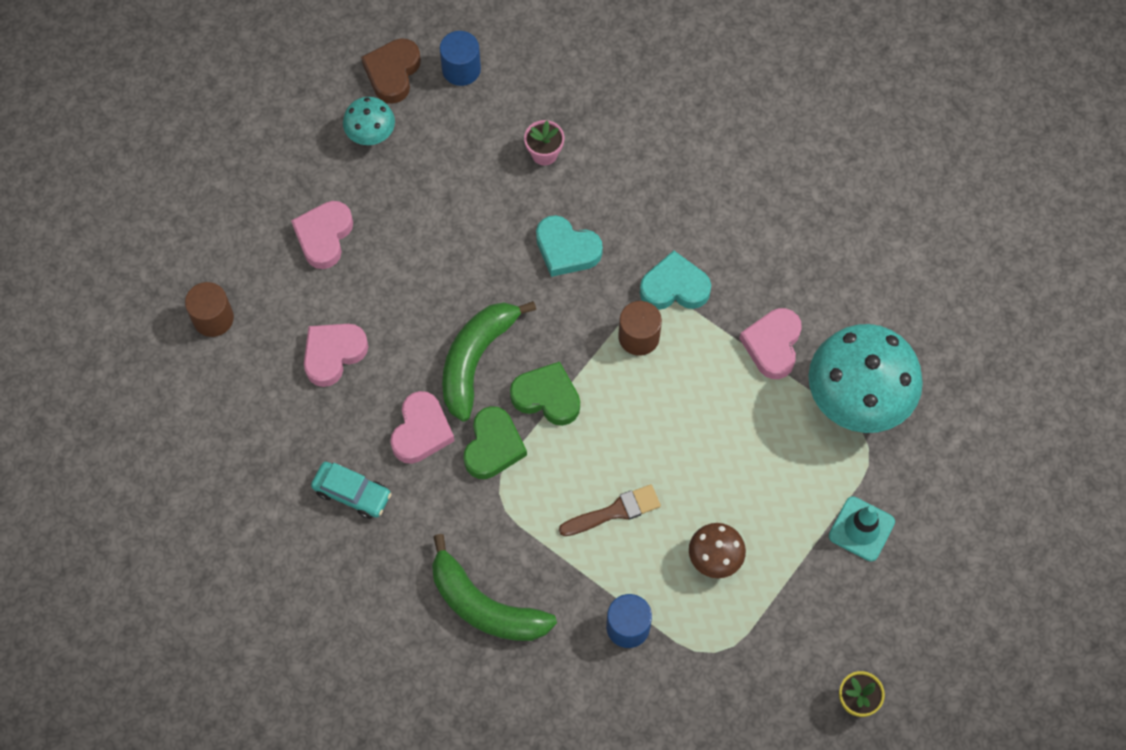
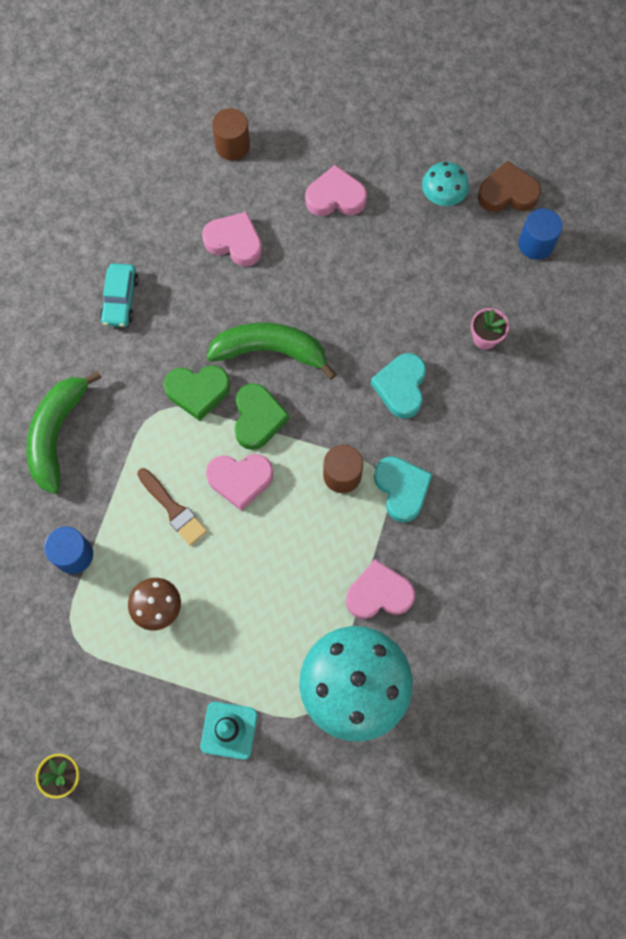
camera: 70 degrees right, 5 degrees up
pink heart [390,391,455,464] -> pink heart moved to [206,454,273,511]

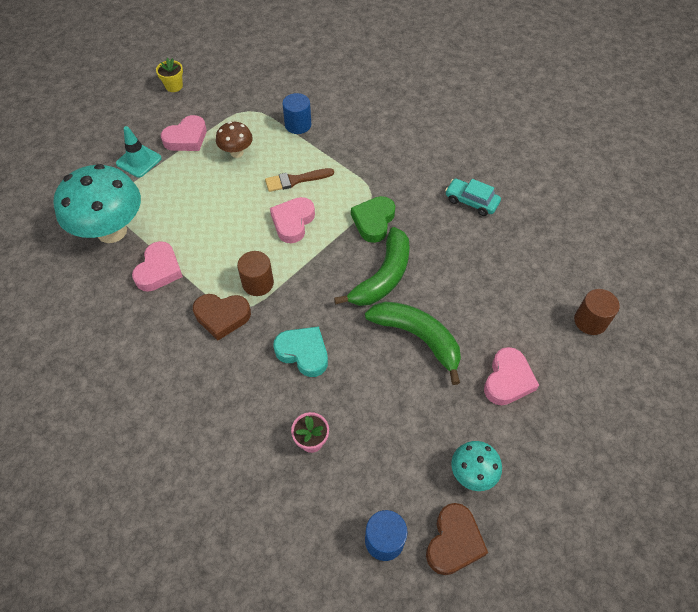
camera: 115 degrees right, 15 degrees down
green banana [26,371,102,494] -> green banana moved to [365,302,461,385]
pink heart [202,212,262,267] -> pink heart moved to [161,115,207,151]
green heart [234,383,289,450] -> none
turquoise heart [374,456,433,523] -> brown heart [193,294,251,340]

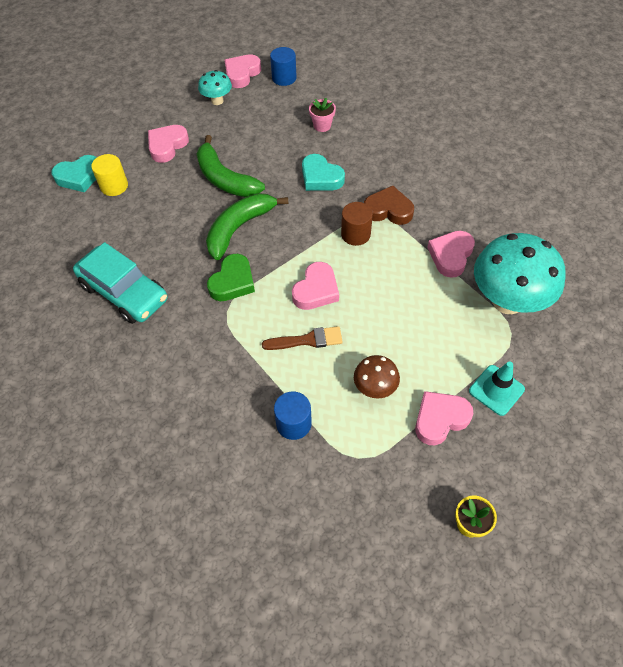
camera: 170 degrees left, 0 degrees up
brown heart [426,503,488,575] -> pink heart [225,54,261,88]
turquoise car [445,178,501,216] -> turquoise car [73,242,168,324], size x1.75
brown cylinder [574,289,620,335] -> turquoise heart [52,155,97,192]
none -> yellow cylinder [91,154,128,196]

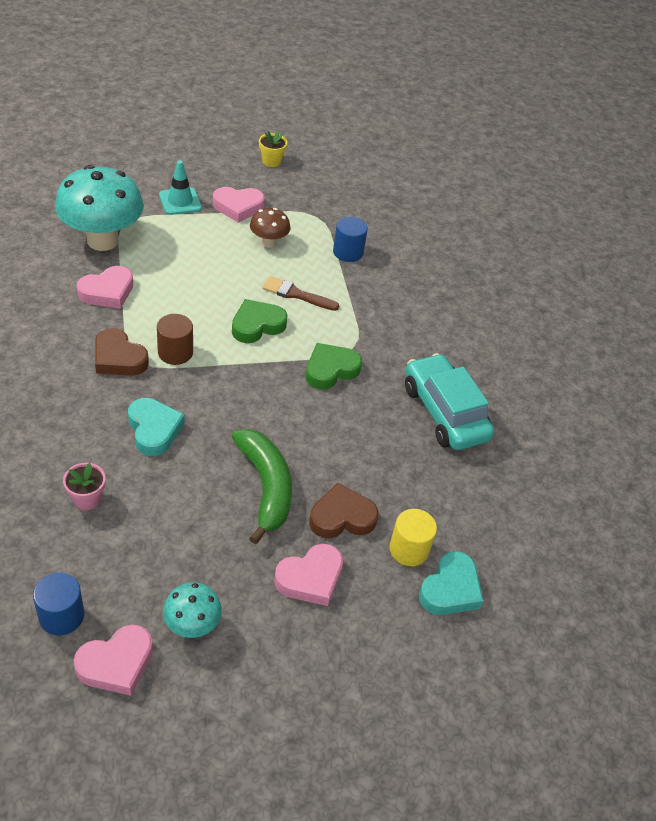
camera: 160 degrees left, 10 degrees down
turquoise heart [52,155,97,192] -> turquoise heart turned 120 degrees clockwise [419,551,483,615]
green banana [206,193,289,260] -> none
pink heart [292,262,339,310] -> green heart [232,299,287,343]
none -> brown heart [309,483,379,538]

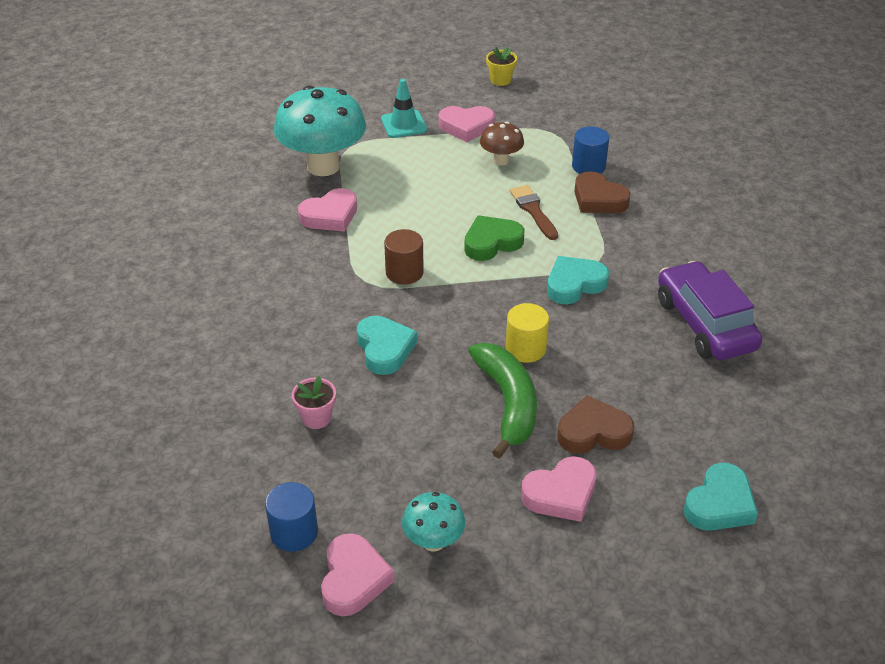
camera: 10 degrees right, 5 degrees down
pink heart [74,624,153,696] -> pink heart turned 60 degrees counterclockwise [321,533,394,616]
brown heart [95,328,149,376] -> brown heart moved to [574,171,631,213]
brown brush [262,276,339,311] -> brown brush turned 45 degrees clockwise [510,185,558,240]
green heart [306,343,362,390] -> turquoise heart [547,256,609,304]
yellow cylinder [389,509,437,566] -> yellow cylinder moved to [506,303,549,363]
turquoise car [405,353,494,450] -> purple car [658,261,762,360]

